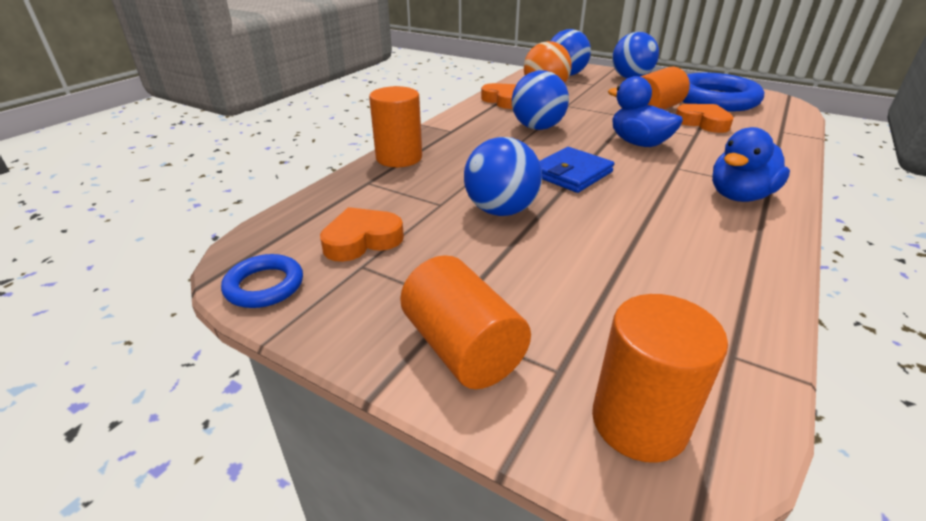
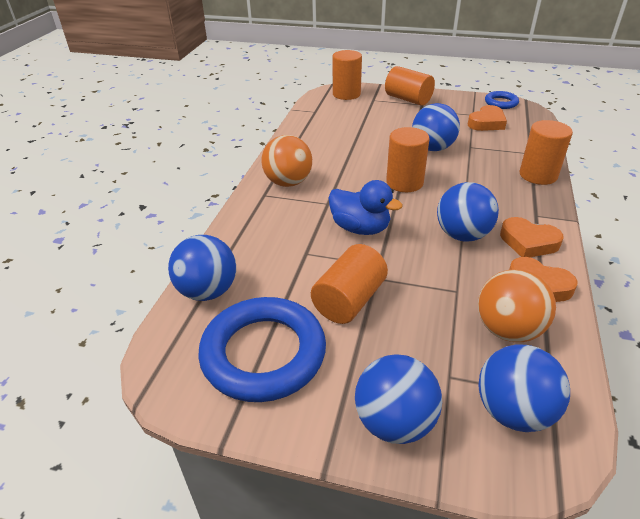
camera: 165 degrees right, 5 degrees up
blue wallet [540,147,614,193] -> orange cylinder [386,127,430,192]
orange heart [676,104,734,133] -> orange heart moved to [500,217,564,257]
blue duck [712,127,790,202] -> orange ball [261,135,312,187]
none -> blue ball [168,235,236,301]

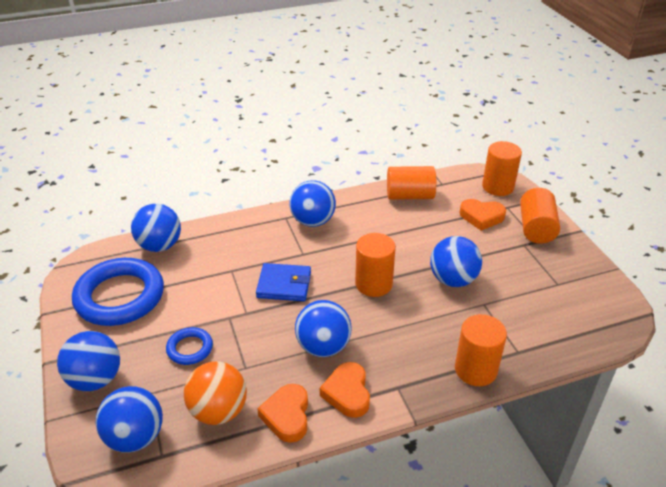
camera: 55 degrees right, 0 degrees up
orange ball [261,135,312,187] -> blue ball [290,180,336,227]
orange cylinder [311,244,388,324] -> orange cylinder moved to [387,166,436,200]
blue duck [328,180,403,235] -> blue wallet [256,263,311,301]
orange heart [468,105,507,131] -> orange heart moved to [460,199,506,231]
blue ring [485,91,519,109] -> blue ring moved to [166,327,213,365]

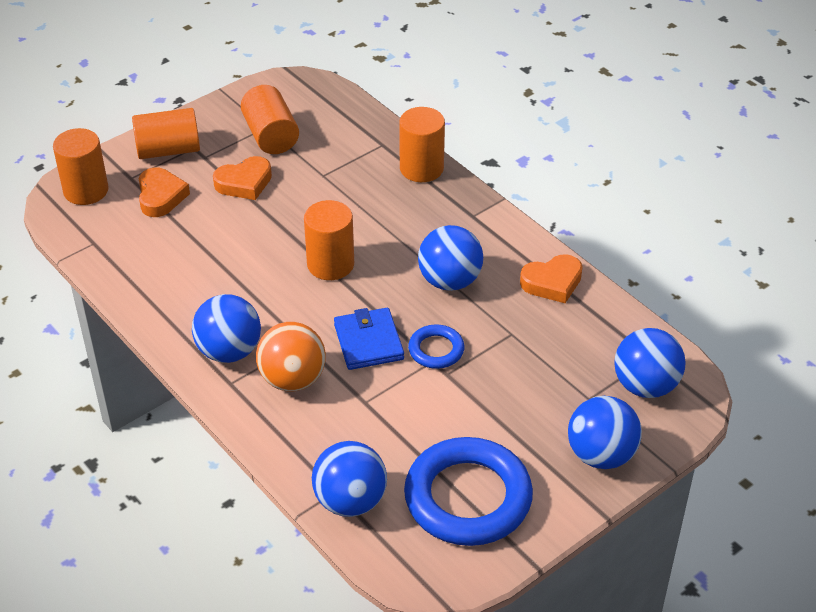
camera: 110 degrees left, 5 degrees up
blue ring [166,327,213,365] -> blue ring moved to [408,324,464,369]
orange ball [184,361,247,425] -> orange ball moved to [256,322,326,391]
orange heart [320,362,370,418] -> orange heart moved to [213,156,272,200]
orange cylinder [387,166,436,200] -> orange cylinder moved to [241,85,299,154]
blue ball [430,236,482,287] -> none

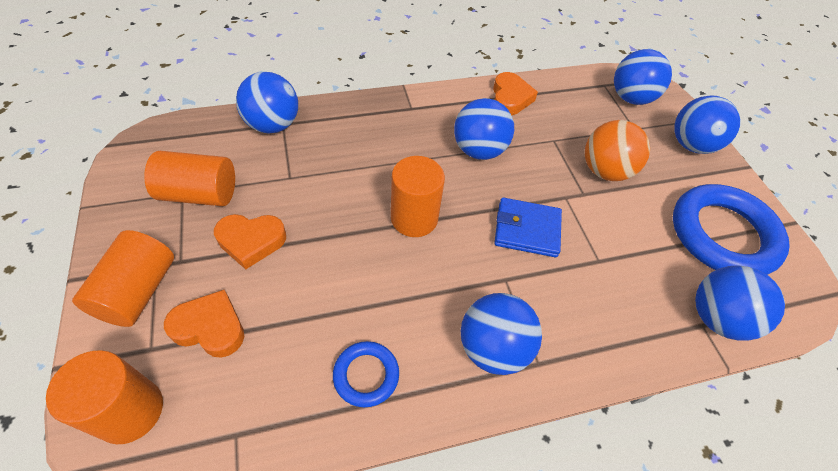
camera: 70 degrees left, 10 degrees up
orange heart [213,156,272,200] -> orange heart turned 90 degrees clockwise [214,214,286,269]
orange ball [256,322,326,391] -> orange ball moved to [585,120,650,181]
orange cylinder [399,107,445,182] -> none
blue ring [408,324,464,369] -> blue ring moved to [333,341,399,407]
none -> blue ball [236,72,298,133]

